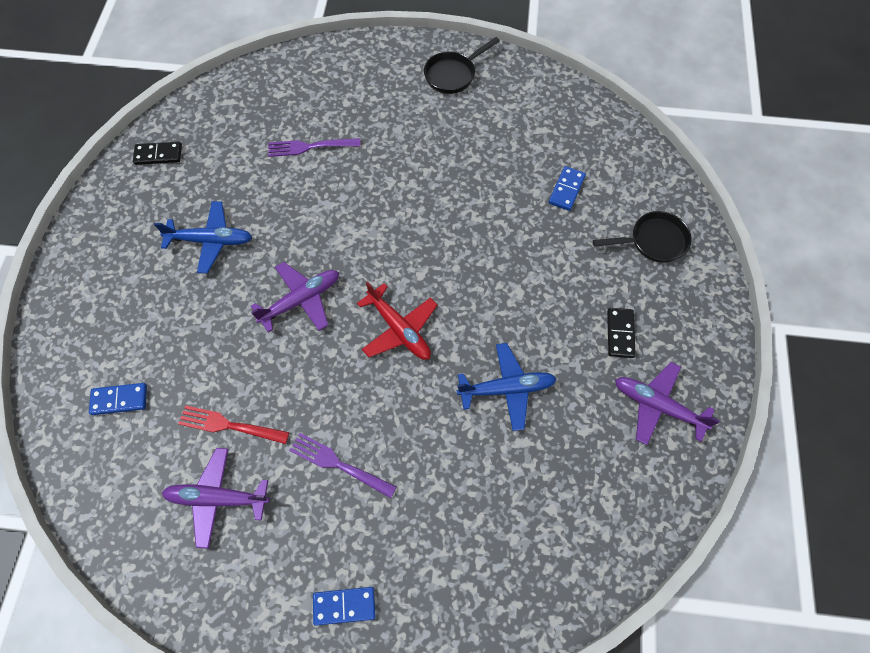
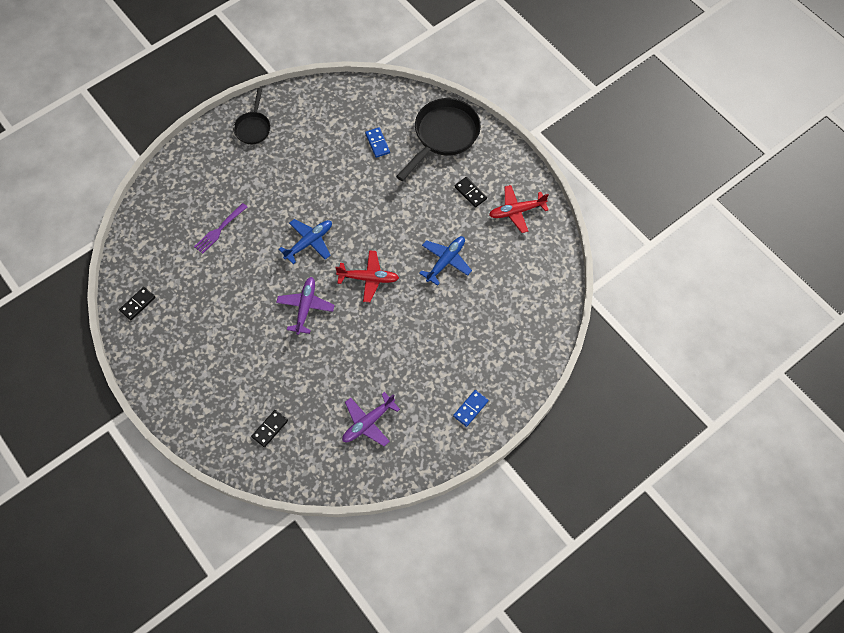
camera: 45 degrees left, 0 degrees up
blue domino [89,383,147,415] -> black domino [251,410,288,447]
blue plane [154,201,252,273] -> blue plane moved to [279,219,332,264]
red fork [178,405,289,444] -> none
purple fork [289,433,396,498] -> none
black pan [593,211,692,263] -> black pan [396,98,481,181], size x1.76
purple plane [615,362,720,445] -> red plane [489,185,549,233]

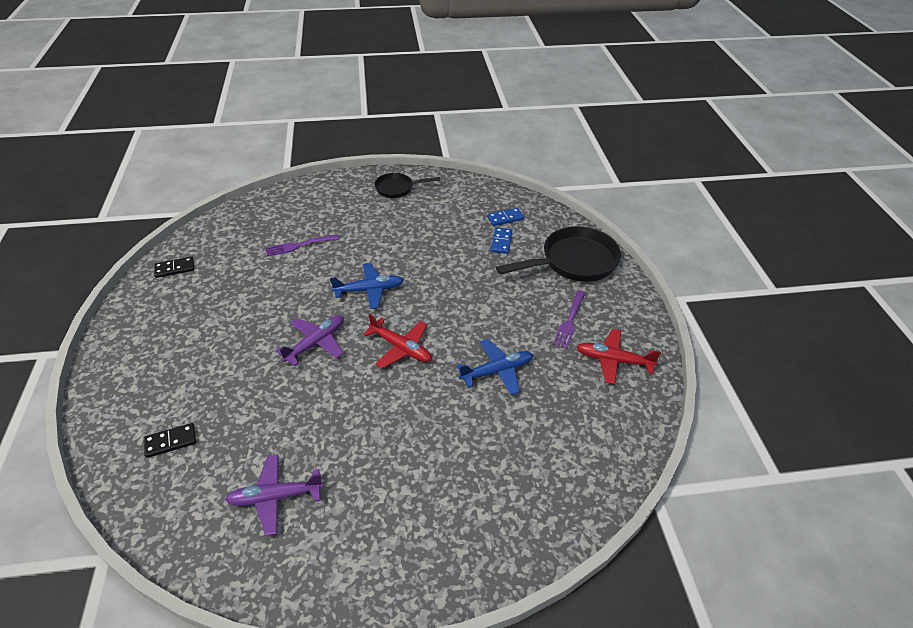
camera: 30 degrees right, 20 degrees down
black pan [233,88,271,144] -> black pan turned 45 degrees clockwise [374,173,440,198]
blue domino [453,390,488,427] -> blue domino moved to [487,208,524,226]
black domino [455,177,487,207] -> purple fork [553,290,585,349]

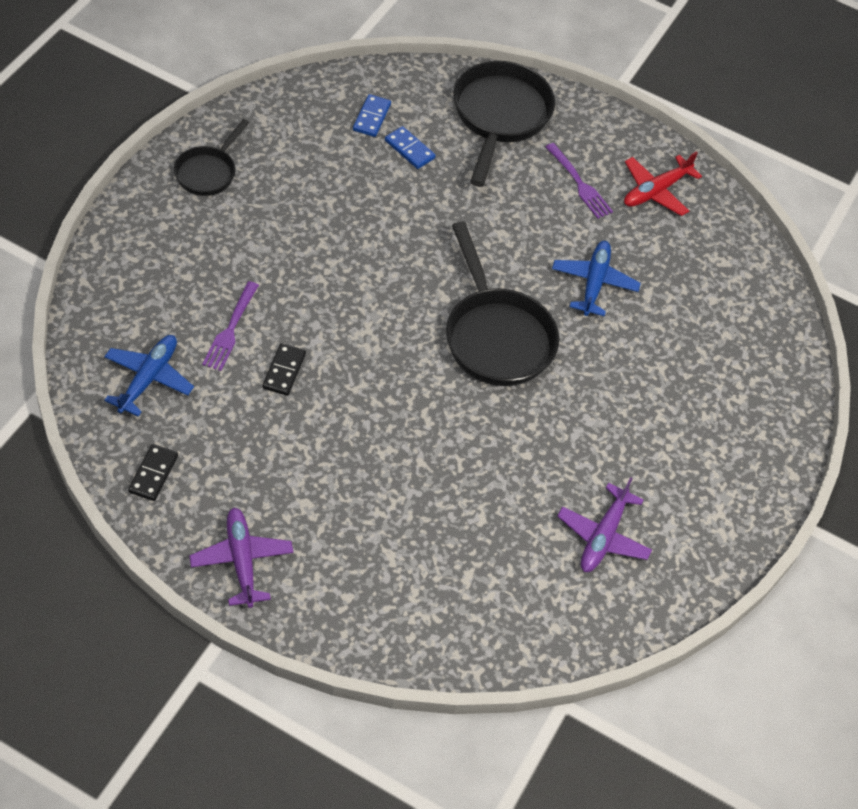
camera: 60 degrees left, 10 degrees up
black domino [144,423,196,458] -> black domino moved to [262,343,306,396]
purple plane [276,315,344,366] -> purple plane moved to [189,508,293,608]
blue plane [330,263,404,309] -> blue plane moved to [104,335,194,417]
red plane [363,314,431,368] -> black pan [446,222,559,386]

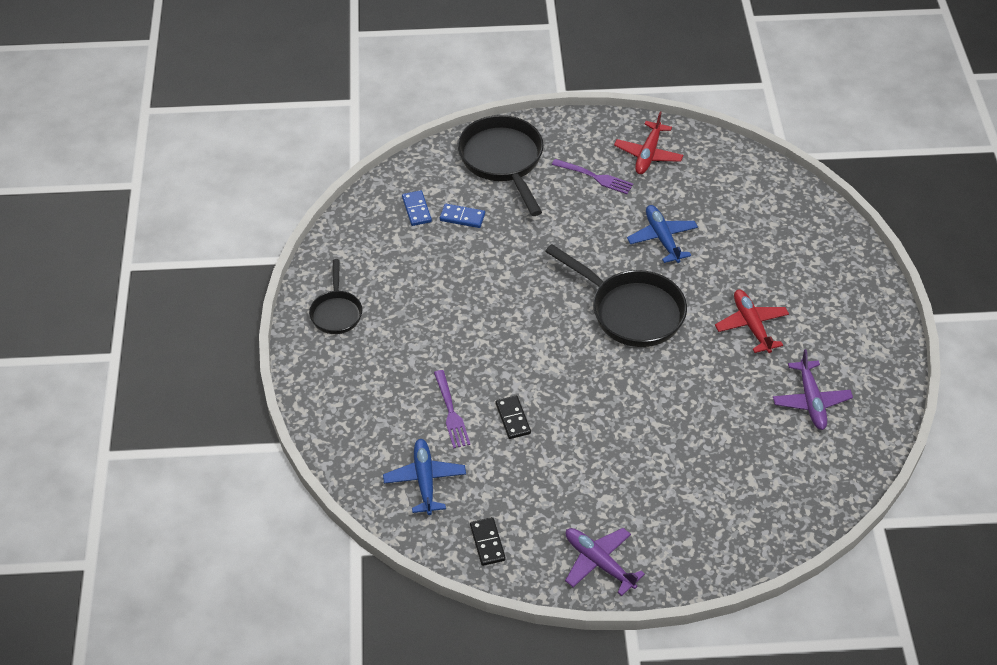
camera: 25 degrees left, 5 degrees down
none -> red plane [715,289,789,353]

